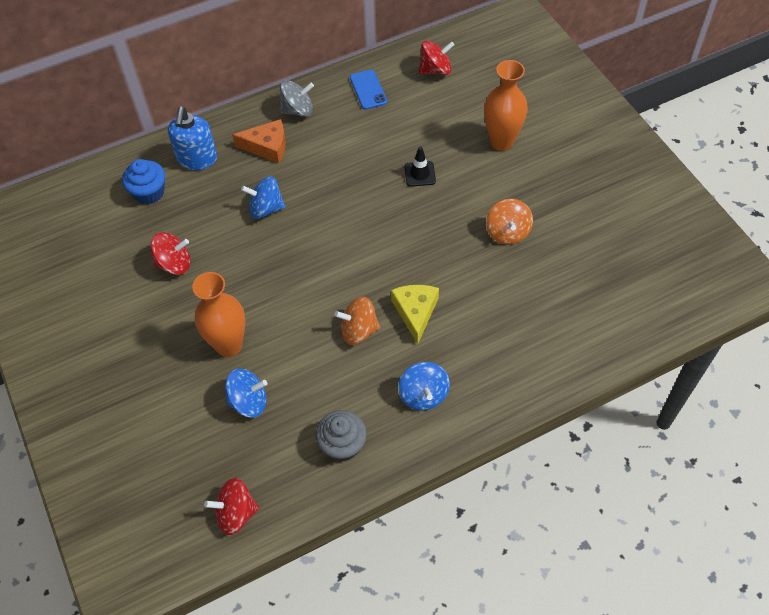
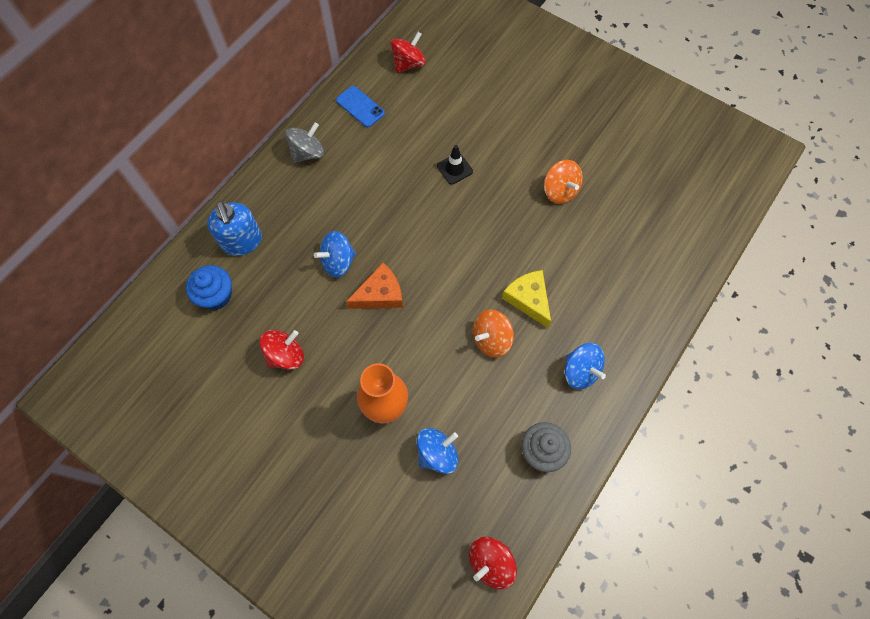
camera: 30 degrees left, 10 degrees up
orange cheese [232,119,286,163] -> orange cheese moved to [346,263,403,309]
orange vase [484,60,528,151] -> none

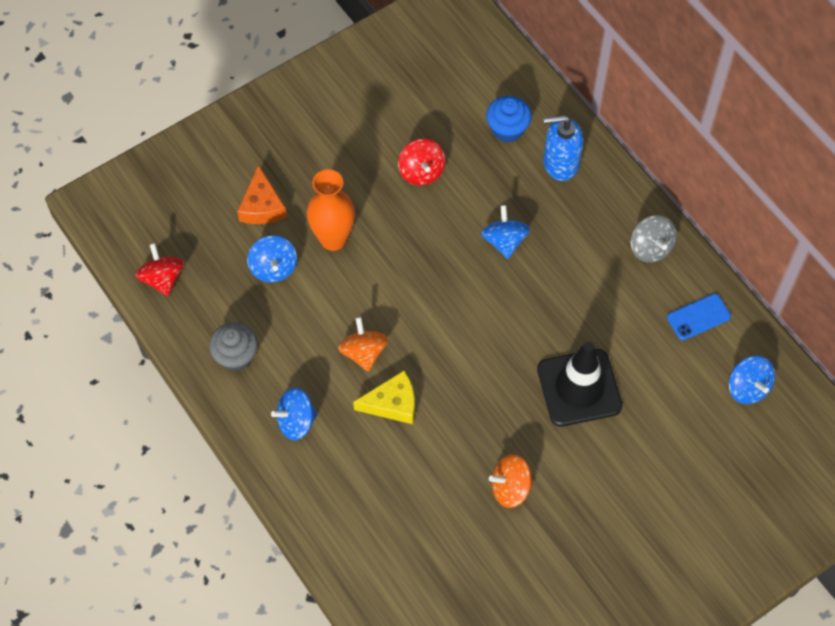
camera: 110 degrees right, 5 degrees down
orange cheese [346,263,403,309] -> orange cheese moved to [237,165,287,224]
red spinning top [391,32,426,73] -> blue spinning top [728,356,775,404]
black traffic cone [437,145,473,185] -> black traffic cone [537,342,622,426], size x2.15

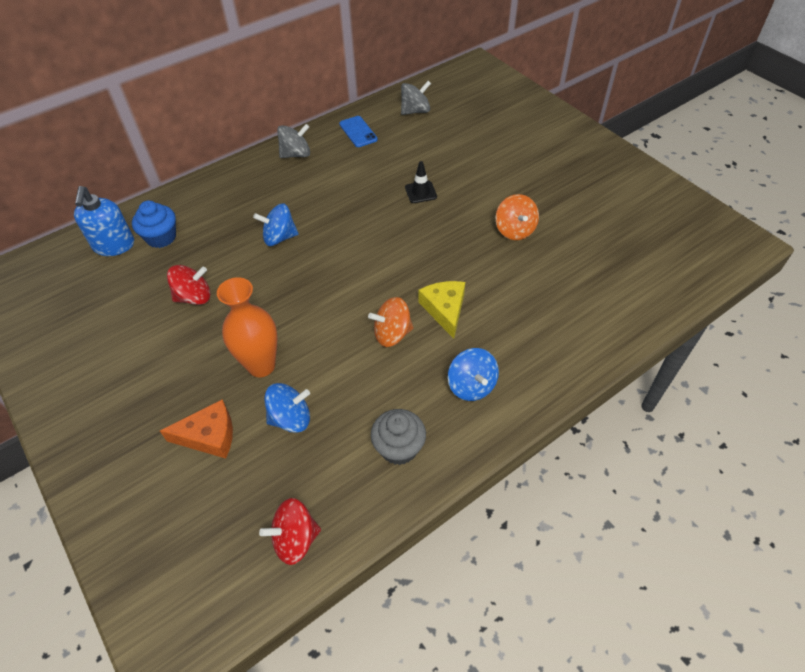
camera: 90 degrees left, 10 degrees down
black traffic cone [537,342,622,426] -> black traffic cone [405,161,437,203], size x0.47
blue soap dispenser [543,115,584,181] -> blue soap dispenser moved to [74,186,134,256]
blue spinning top [728,356,775,404] -> grey spinning top [401,81,431,115]

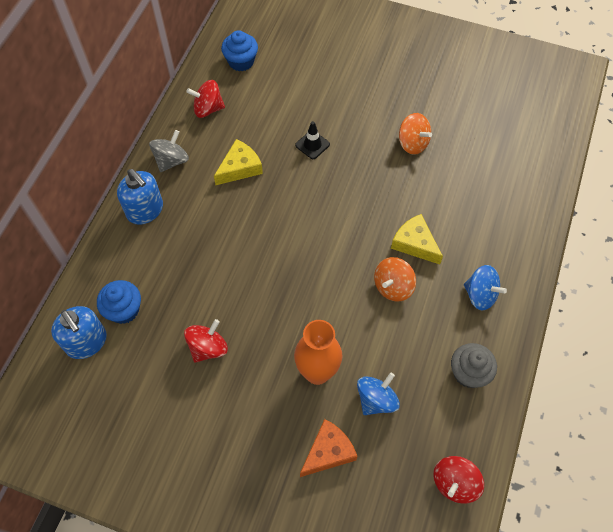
camera: 35 degrees left, 10 degrees up
blue spinning top [253,204,299,246] -> none
blue phone [339,116,378,147] -> red spinning top [186,80,225,118]
grey spinning top [401,81,431,115] -> blue cupcake [221,30,258,71]
none -> blue soap dispenser [117,169,163,225]
none -> yellow cheese [214,139,263,185]

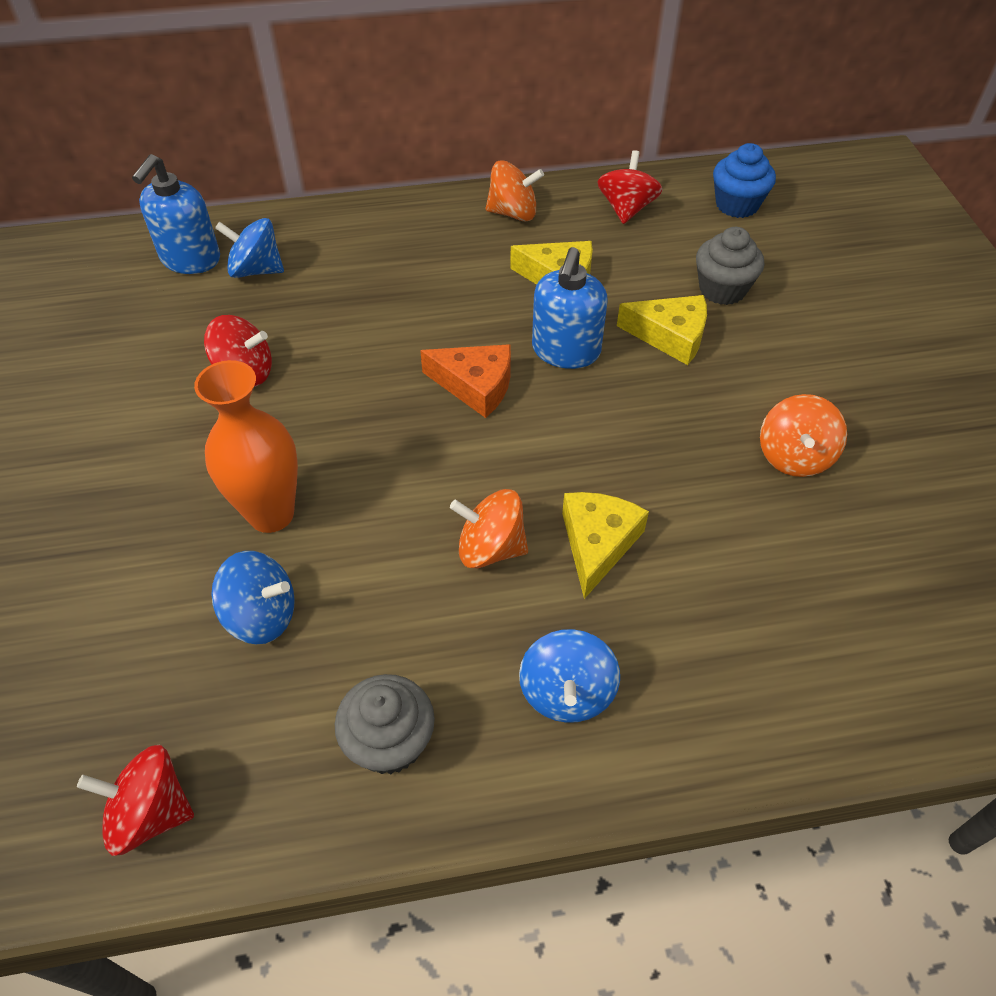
camera: 60 degrees right, 10 degrees down
blue cupcake [97,280,141,324] -> blue spinning top [215,218,284,278]
blue soap dispenser [117,169,163,225] -> blue soap dispenser moved to [532,247,608,369]
grey spinning top [149,130,189,172] -> orange spinning top [486,160,544,221]
red spinning top [186,80,225,118] -> red spinning top turned 45 degrees clockwise [598,150,663,224]
black traffic cone [295,121,330,159] -> yellow cheese [617,295,707,365]
orange cheese [300,419,358,477] -> orange cheese moved to [420,344,511,418]
none -> grey cupcake [696,227,764,305]

